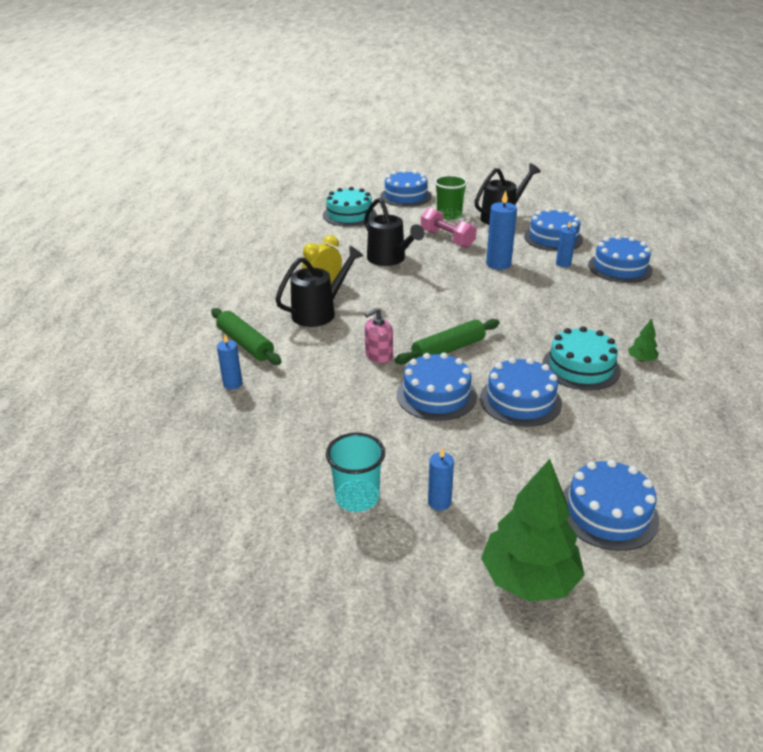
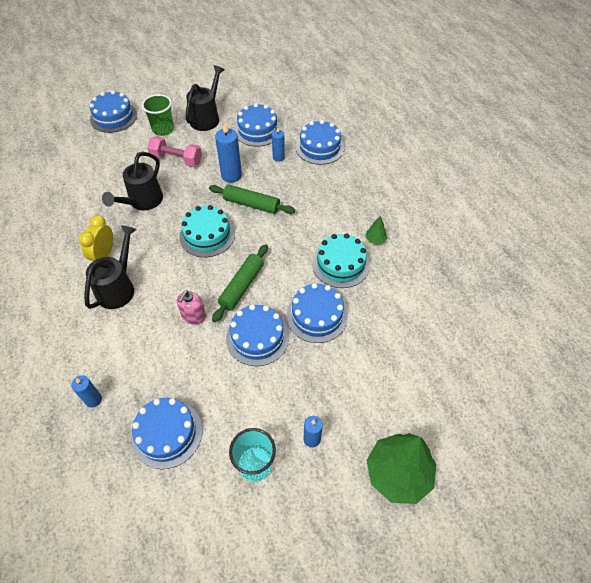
camera: 30 degrees left, 20 degrees up
green rolling pin [211,308,281,365] -> green rolling pin moved to [209,184,295,214]
turquoise cake [323,187,377,227] -> turquoise cake moved to [180,205,235,257]
black watering can [364,198,425,266] -> black watering can turned 90 degrees clockwise [102,152,163,210]
blue cake [563,459,659,551] -> blue cake moved to [131,398,202,469]

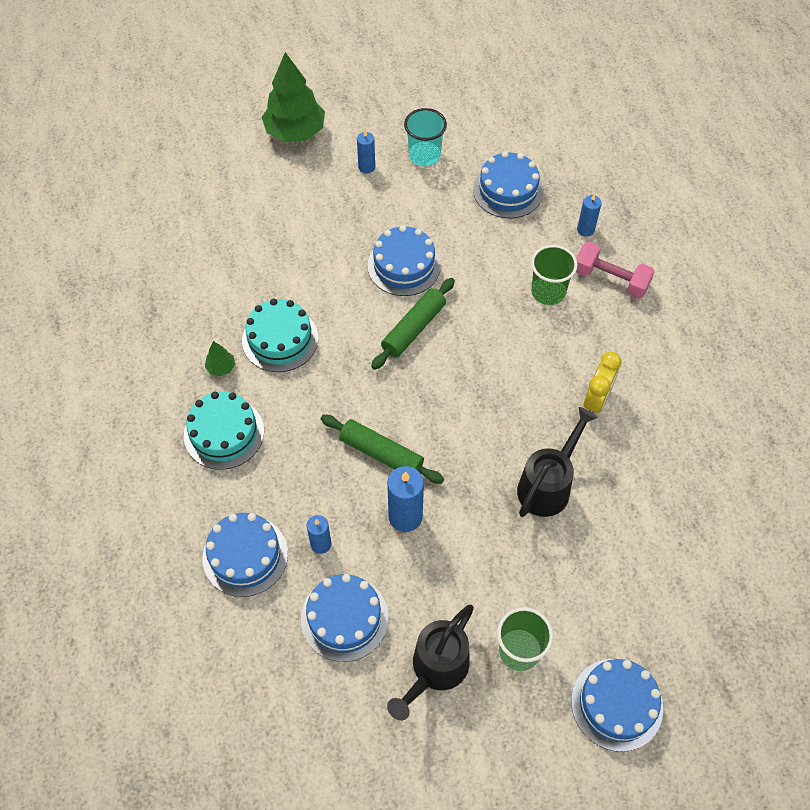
camera: 170 degrees left, 5 degrees up
black watering can [84,225,137,309] -> none
pink dumbbell [147,136,202,167] -> pink dumbbell moved to [576,242,655,298]
pink soap dispenser [177,290,206,324] -> none
turquoise cake [180,205,235,257] -> turquoise cake moved to [184,392,264,470]
blue cake [287,283,348,343] -> none
none -> green cup [531,245,577,305]

